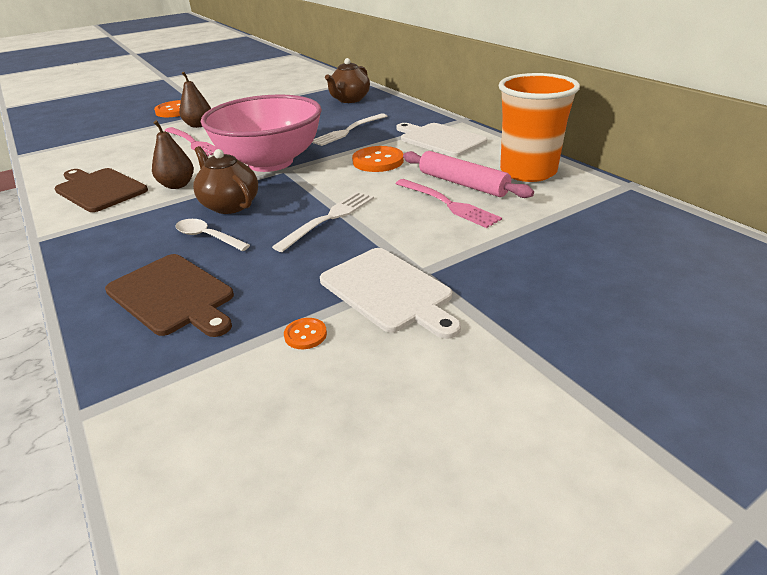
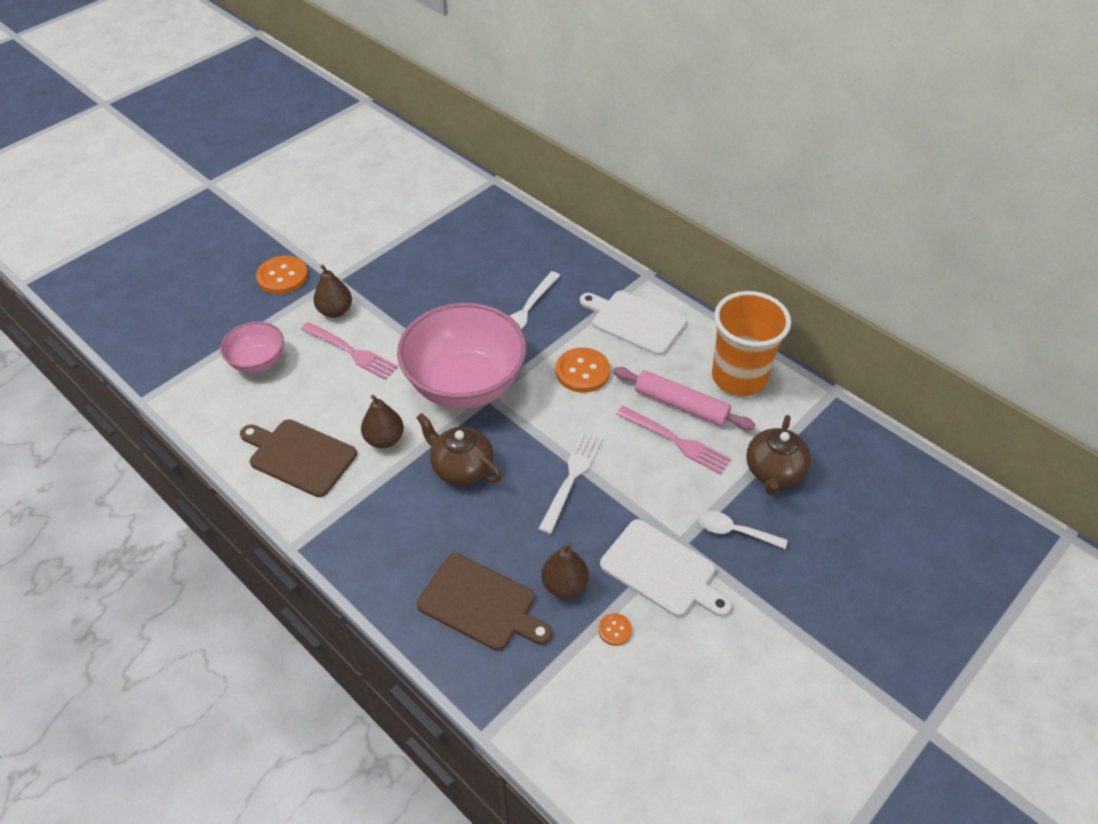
camera: 15 degrees left, 15 degrees up
white spoon [175,219,250,251] -> white spoon moved to [699,511,788,549]
brown teapot [325,58,370,103] -> brown teapot moved to [746,415,811,496]
none -> pink bowl [220,322,284,373]
none -> brown pear [541,543,589,598]

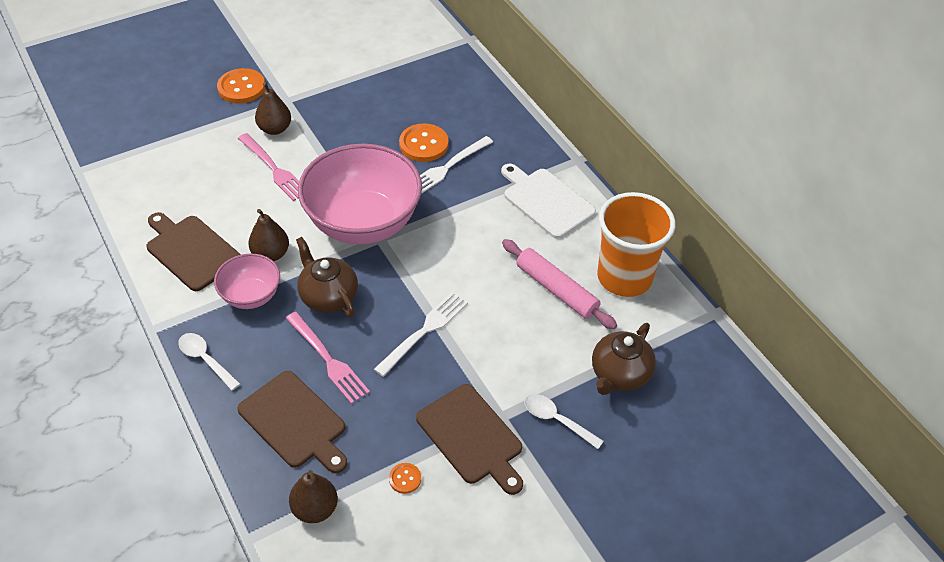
camera: 15 degrees right, 0 degrees up
pink bowl [220,322,284,373] -> pink bowl moved to [214,254,280,309]
brown pear [541,543,589,598] -> brown pear moved to [289,470,338,523]
orange button [556,348,610,393] -> orange button moved to [399,123,449,162]
white cutting board [600,519,732,617] -> brown cutting board [416,384,523,495]
pink fork [617,406,731,474] -> pink fork moved to [286,312,370,404]
none -> white spoon [178,333,240,391]

